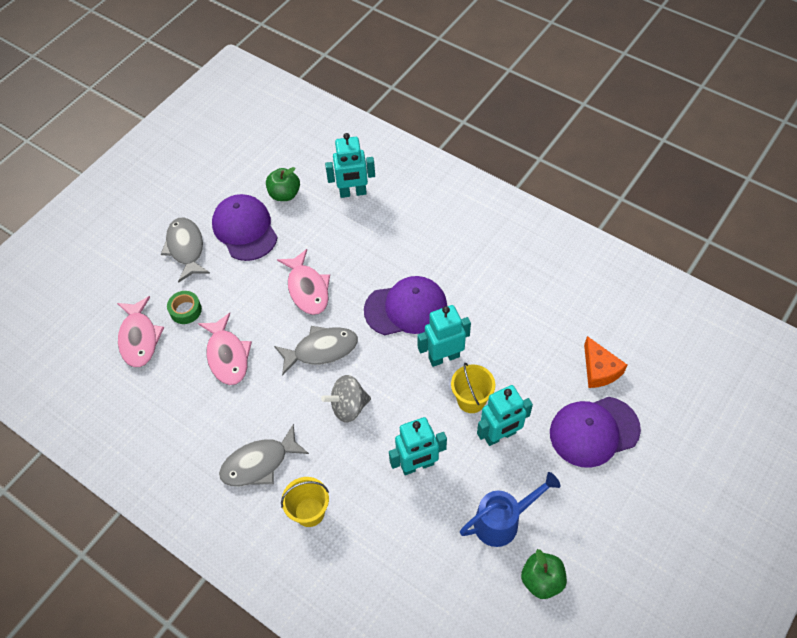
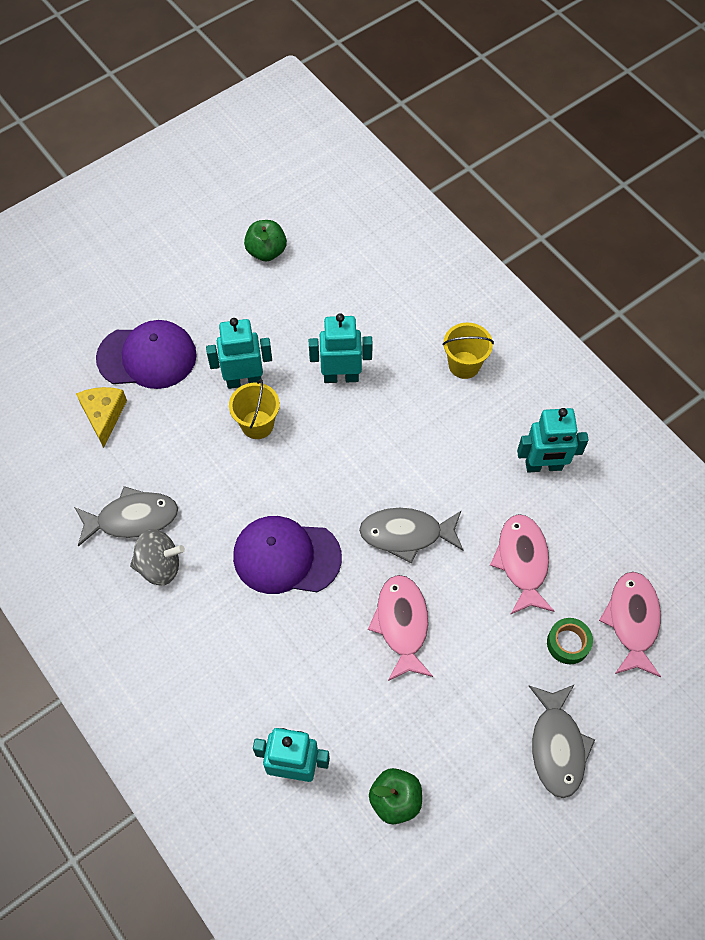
camera: 165 degrees left, 5 degrees up
purple cap [212,194,278,261] -> none
grey fish [219,424,309,486] -> grey fish moved to [74,486,178,547]
grey spinning top [321,375,371,422] -> grey spinning top moved to [130,529,185,586]
turquoise robot [417,305,471,367] -> turquoise robot moved to [517,408,588,473]
blue watering can [460,472,561,547] -> none
orange cheese [584,336,627,388] -> yellow cheese [76,387,127,448]

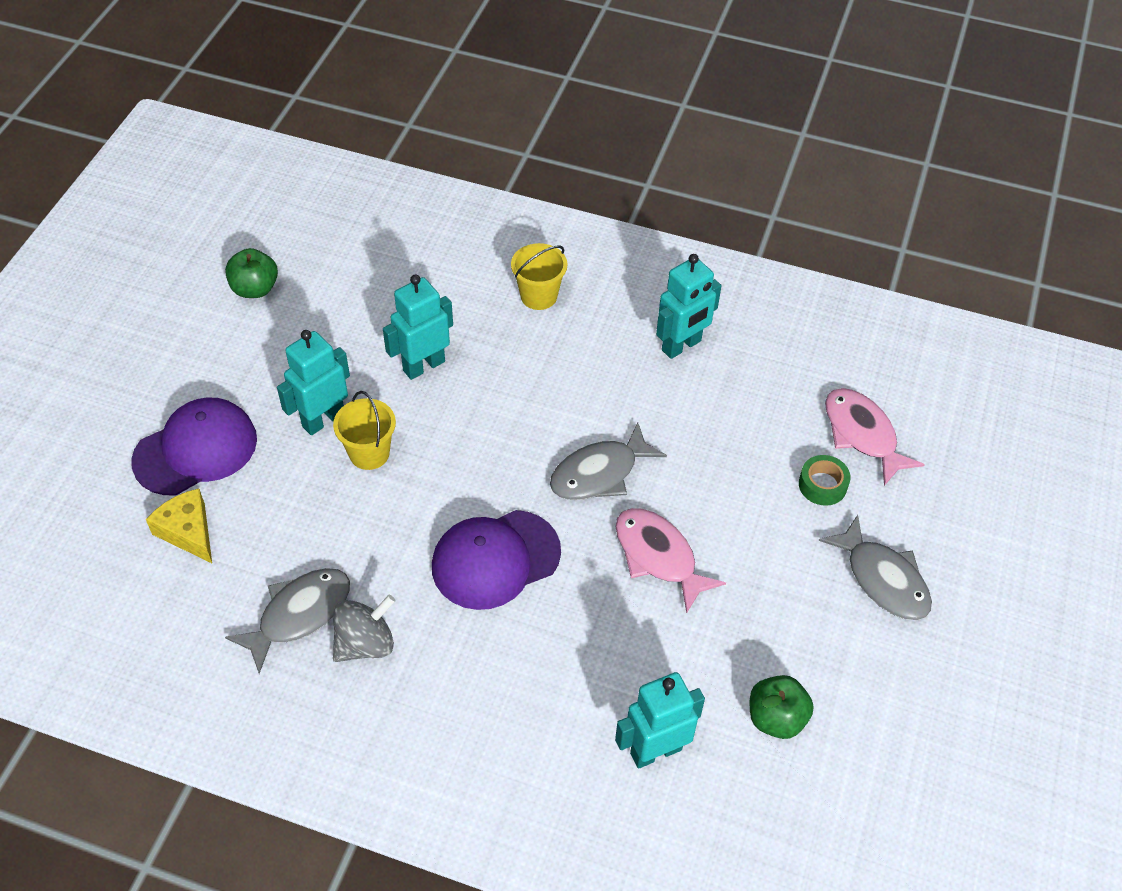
camera: 35 degrees left, 10 degrees down
pink fish [490,514,554,615] -> none

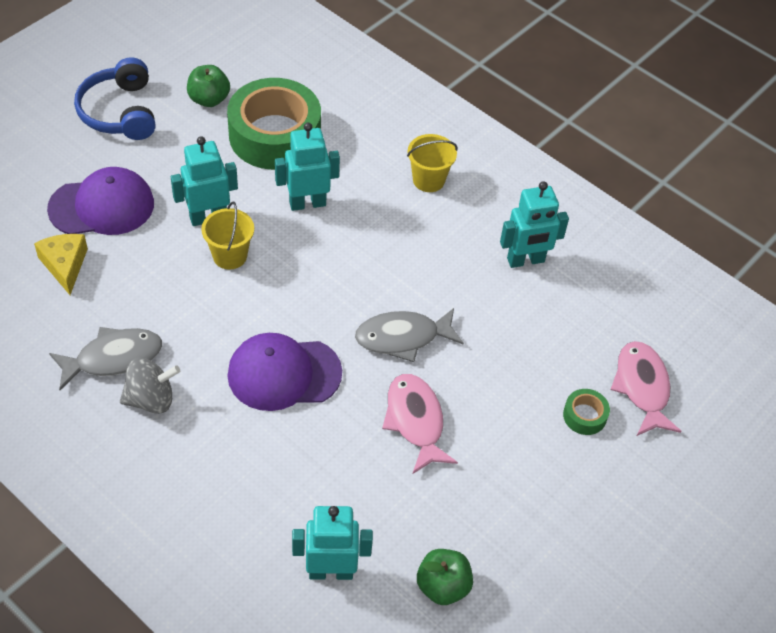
camera: 20 degrees right, 0 degrees up
grey fish [818,515,932,620] -> none
none -> blue headphones [74,58,156,140]
none -> green tape [227,78,321,170]

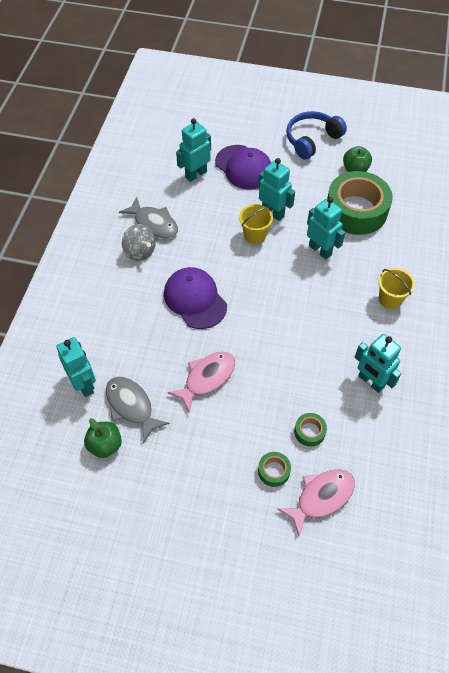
camera: 65 degrees right, 5 degrees up
yellow cheese [34,234,88,295] -> turquoise robot [176,118,211,182]
grey fish [355,308,464,362] -> grey fish moved to [106,377,169,443]
none -> green tape [294,413,327,447]

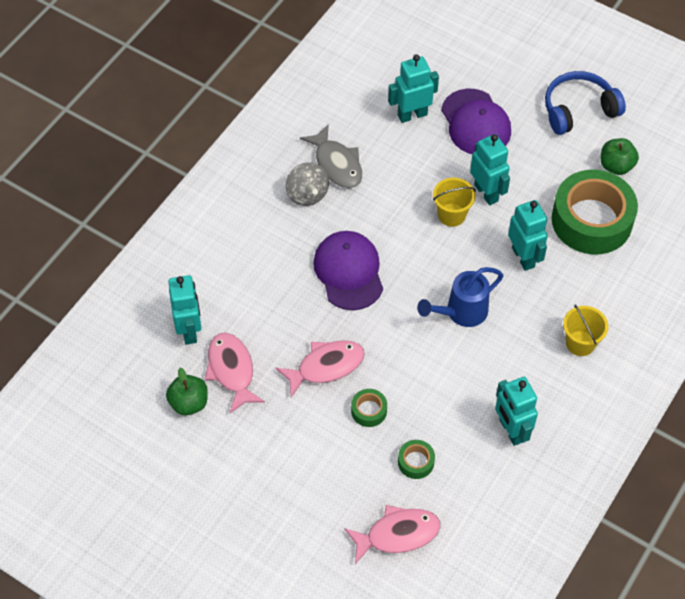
camera: 20 degrees right, 0 degrees up
grey fish [106,377,169,443] -> pink fish [205,333,265,413]
green tape [258,452,291,487] -> green tape moved to [351,389,387,427]
none -> blue watering can [417,267,503,327]

